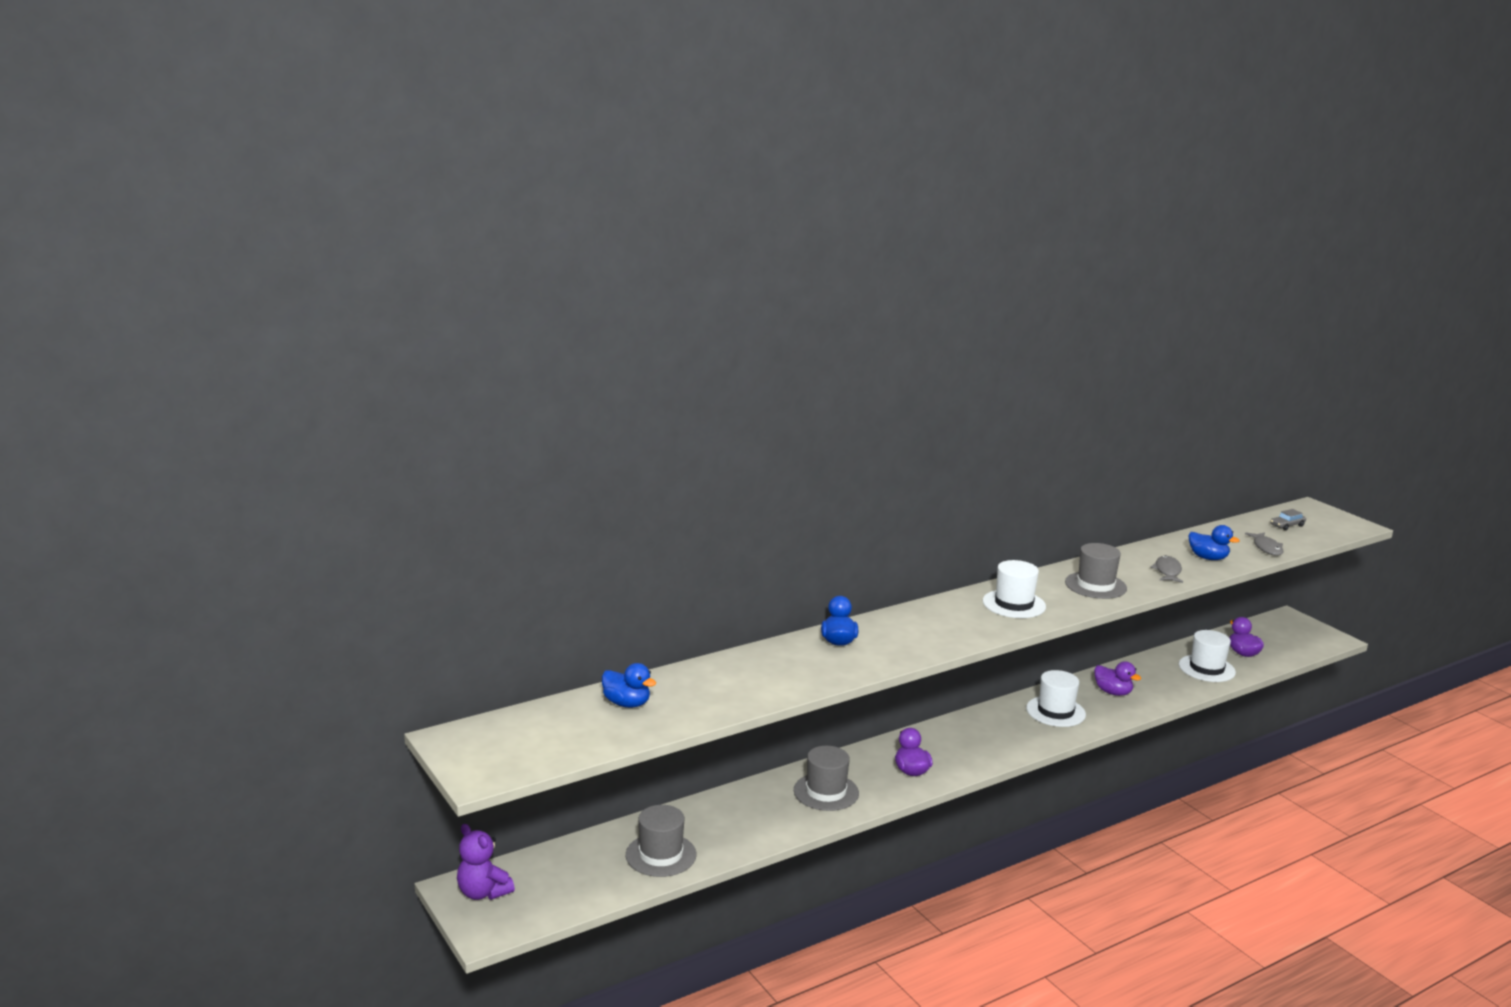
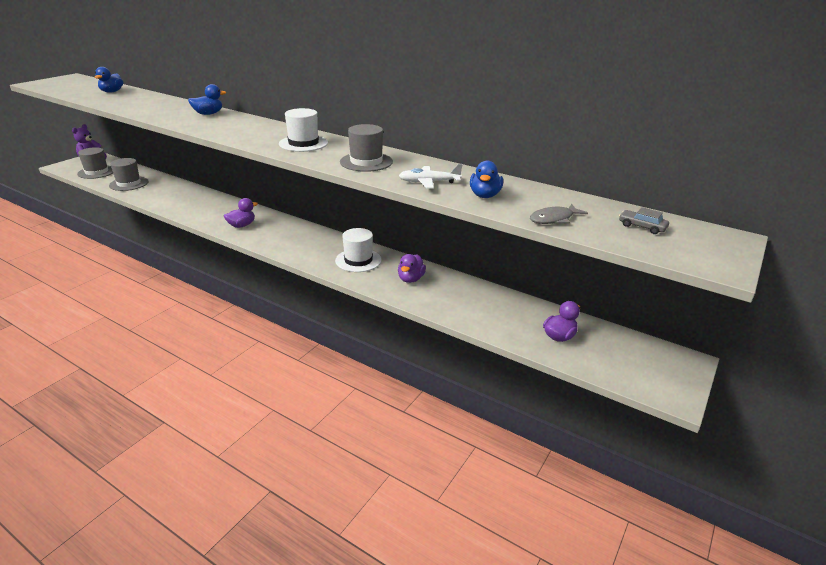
camera: 65 degrees right, 10 degrees up
grey hat [794,746,859,811] -> grey hat moved to [77,147,113,179]
grey fish [1150,555,1183,583] -> white plane [399,164,463,188]
white hat [1179,630,1236,682] -> none

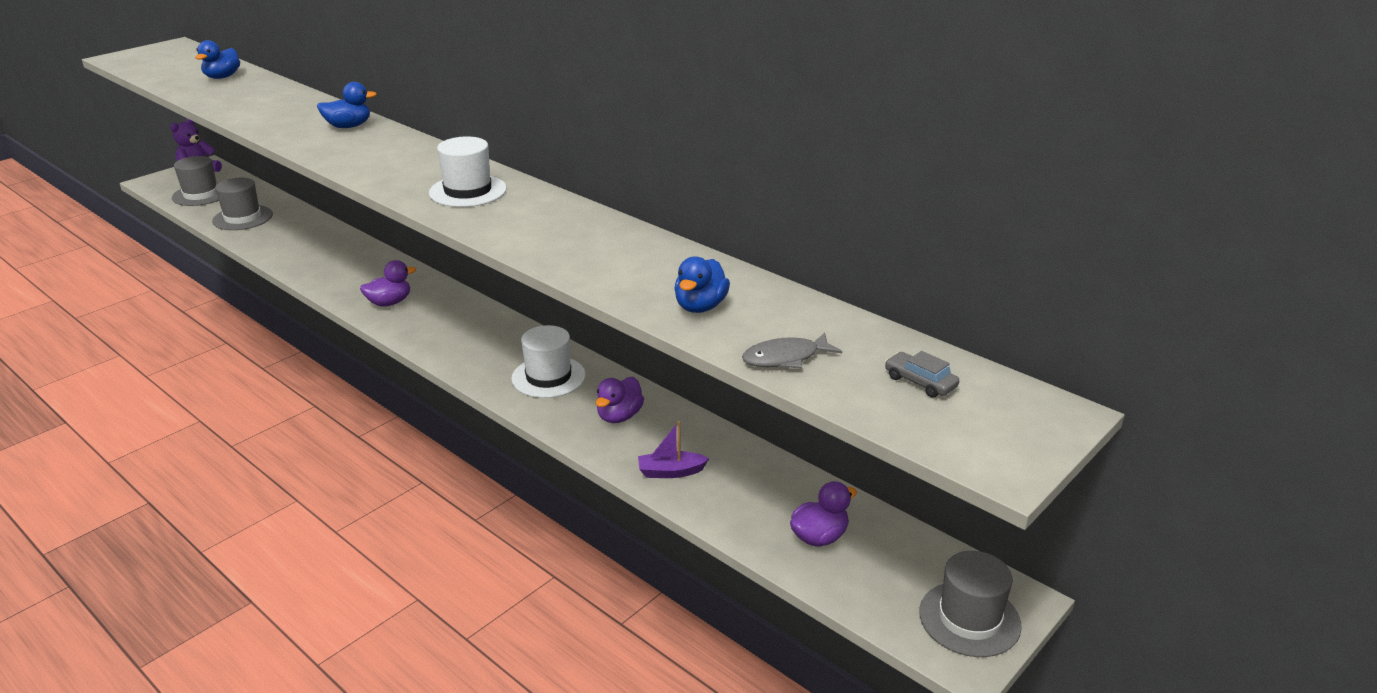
camera: 10 degrees right, 0 degrees up
grey hat [340,124,393,172] -> grey hat moved to [919,551,1022,657]
white plane [399,164,463,188] -> none
none -> purple boat [638,421,710,478]

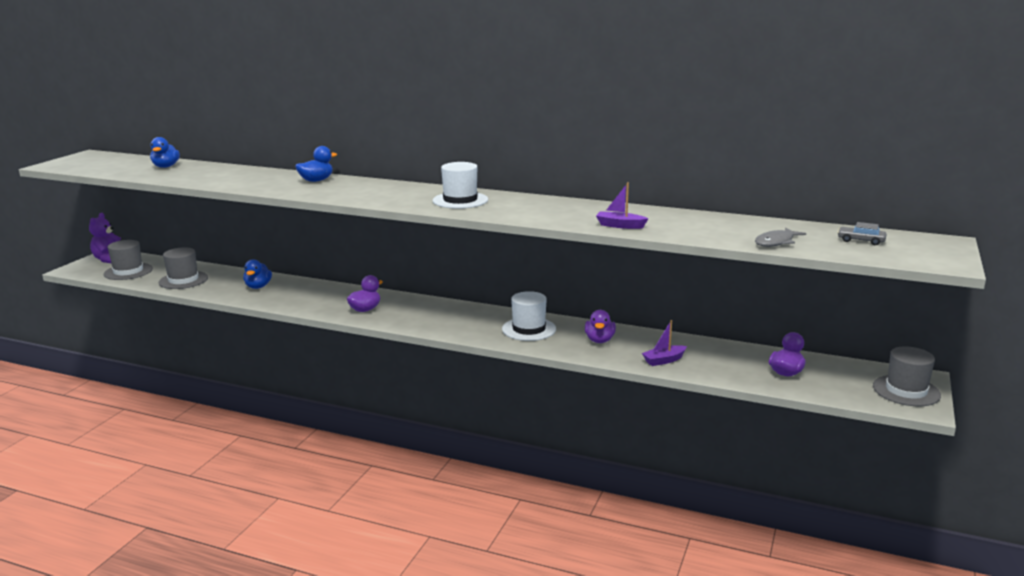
camera: 20 degrees left, 10 degrees down
blue duck [674,257,730,313] -> blue duck moved to [243,259,272,289]
none -> purple boat [596,182,648,229]

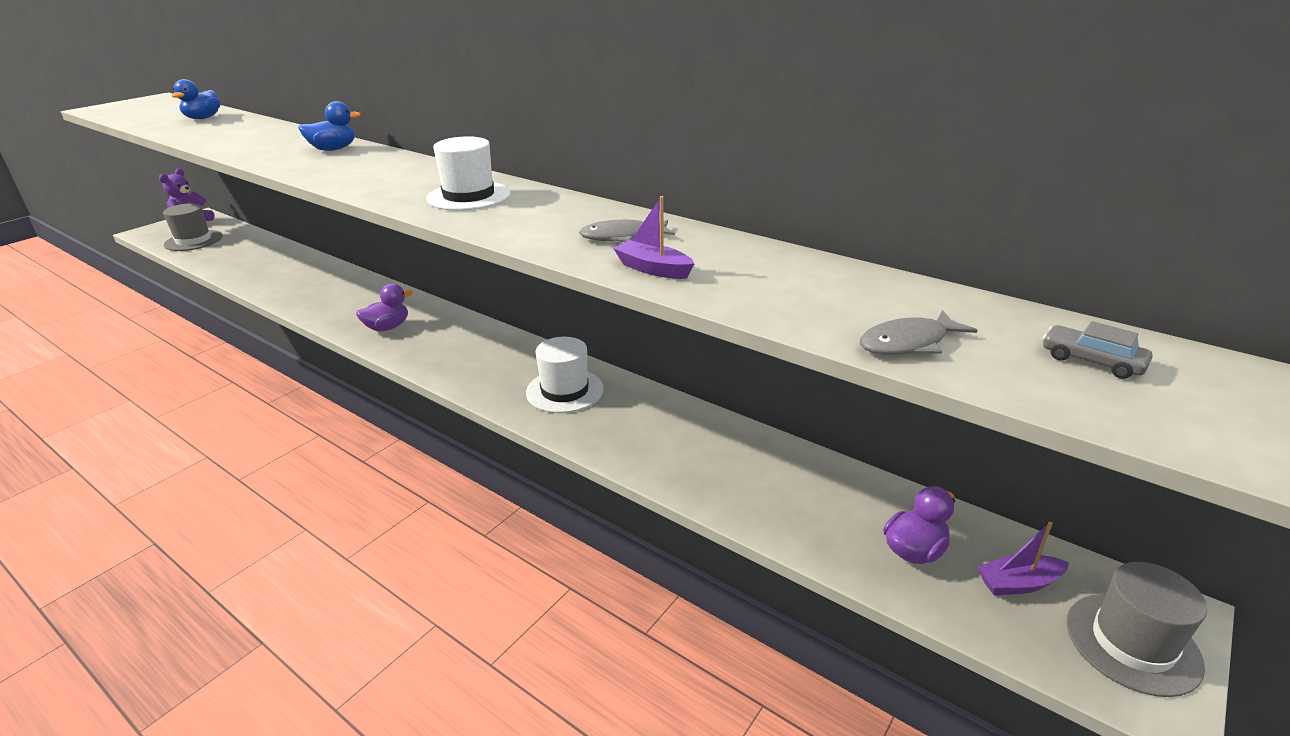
camera: 15 degrees right, 10 degrees up
grey hat [159,247,208,289] -> none
blue duck [243,259,272,289] -> none
purple duck [585,310,616,343] -> none
purple boat [642,320,687,366] -> purple boat moved to [977,522,1069,596]
none -> grey fish [579,220,675,242]

